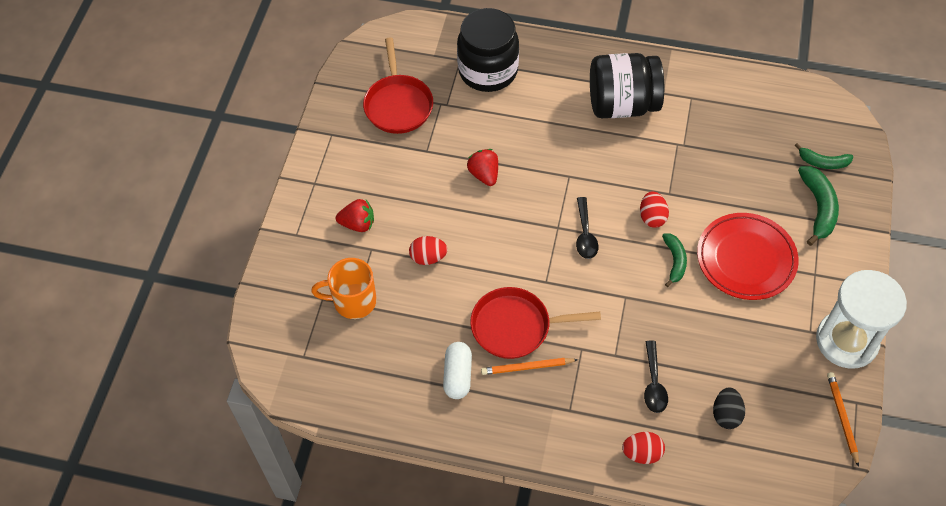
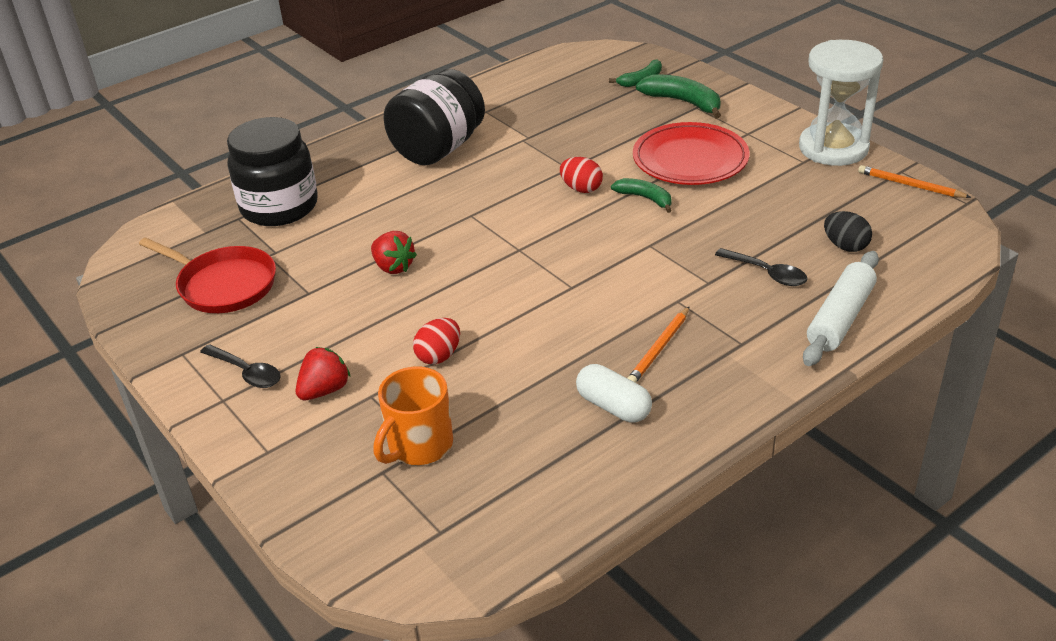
camera: 50 degrees left, 20 degrees down
red strawberry [467,149,498,186] -> red strawberry turned 150 degrees counterclockwise [371,231,417,274]
red pan [470,287,601,359] -> none
black spoon [576,197,598,259] -> black spoon moved to [200,344,281,388]
red egg [622,432,665,464] -> white rolling pin [803,251,879,366]

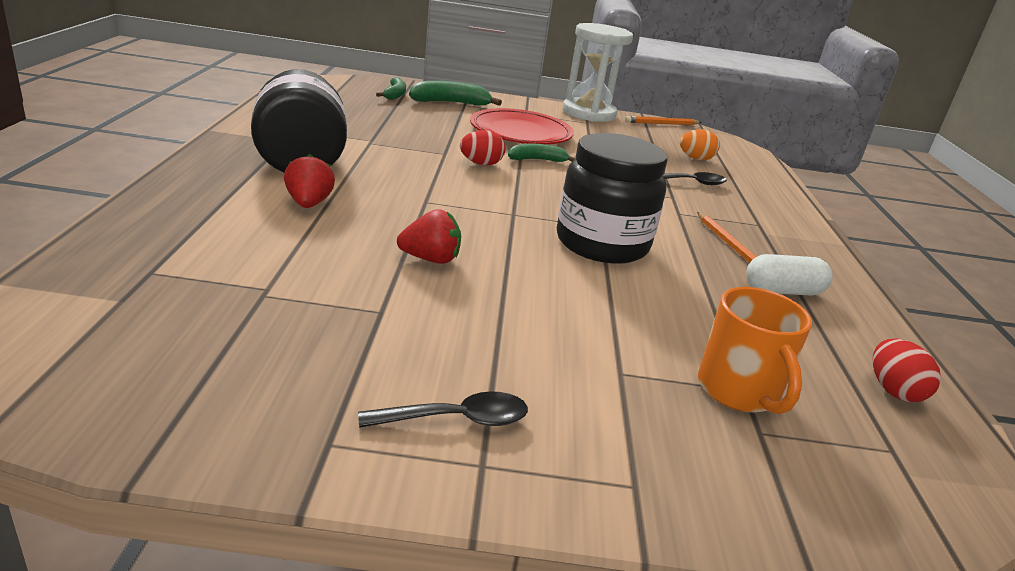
camera: 55 degrees left, 10 degrees down
red pan [139,237,276,313] -> none
black jar [227,117,318,226] -> black jar moved to [557,133,667,264]
red strawberry [296,347,351,400] -> red strawberry moved to [284,154,335,208]
red egg [413,318,460,365] -> red egg moved to [873,339,941,402]
white rolling pin [803,251,879,366] -> none
black egg [824,211,872,252] -> orange egg [680,129,720,160]

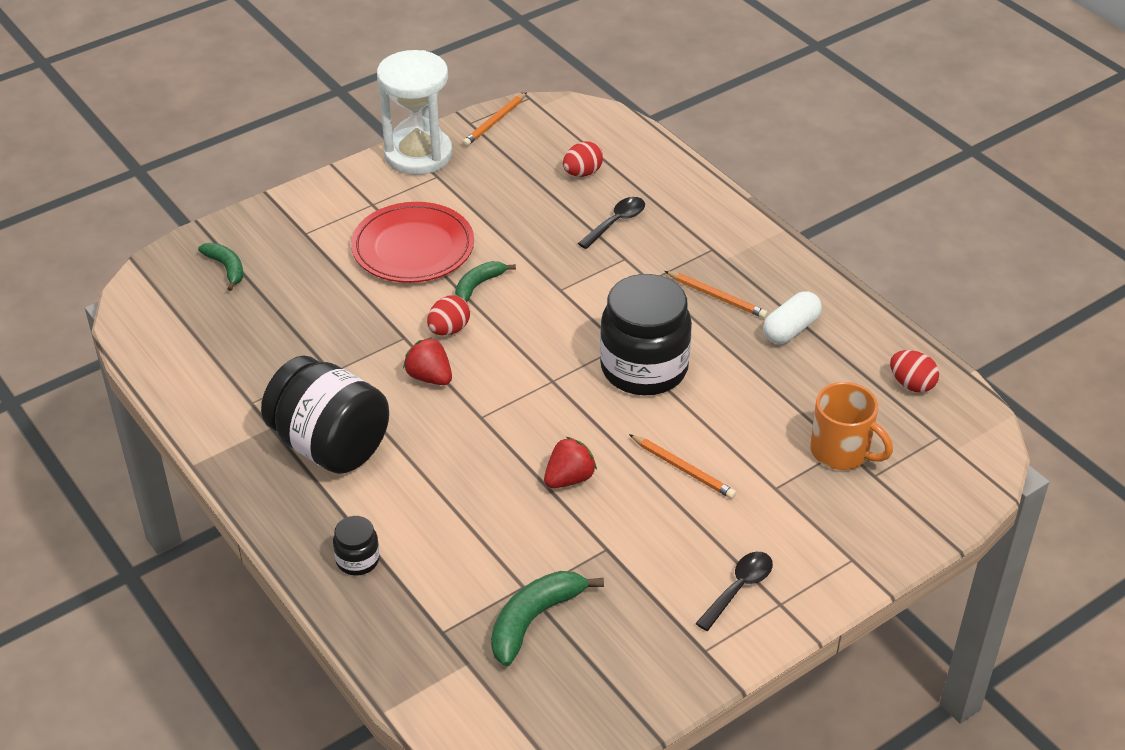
camera: 35 degrees left, 15 degrees up
red strawberry [284,154,335,208] -> red strawberry moved to [403,337,452,385]
green banana [409,81,502,106] -> green banana moved to [491,571,604,666]
orange egg [680,129,720,160] -> red egg [563,141,603,177]
none -> black jar [333,516,380,576]
none -> orange pencil [629,434,736,499]

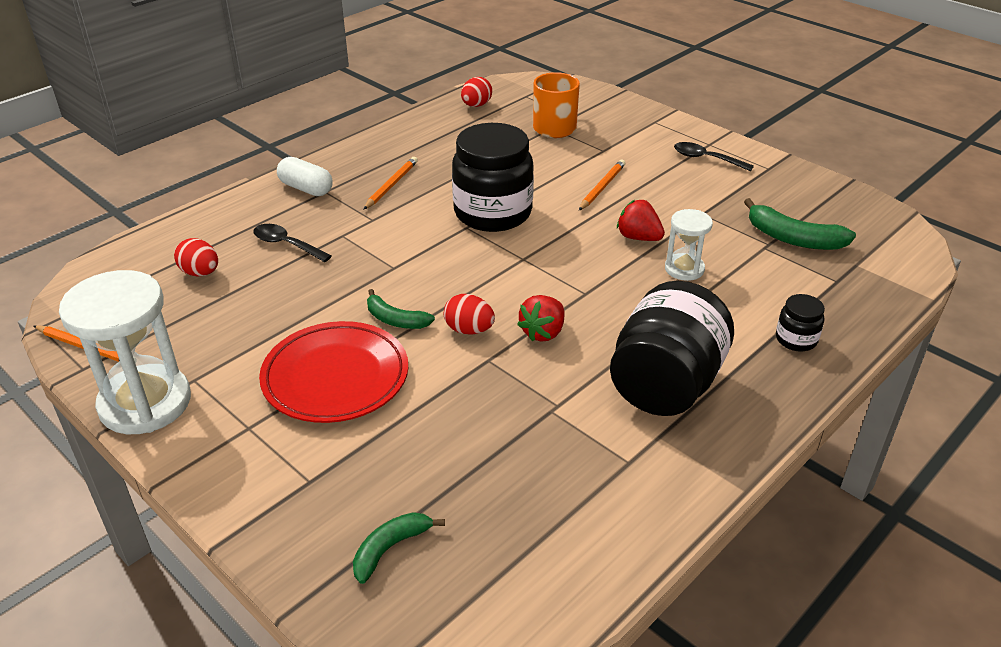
camera: 100 degrees left, 5 degrees down
white capsule [763,291,822,344] -> white capsule moved to [277,157,333,196]
none -> white hourglass [665,209,713,281]

